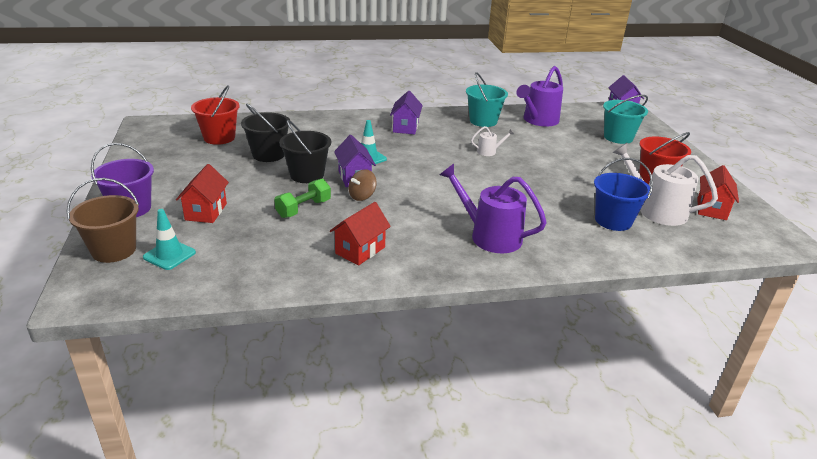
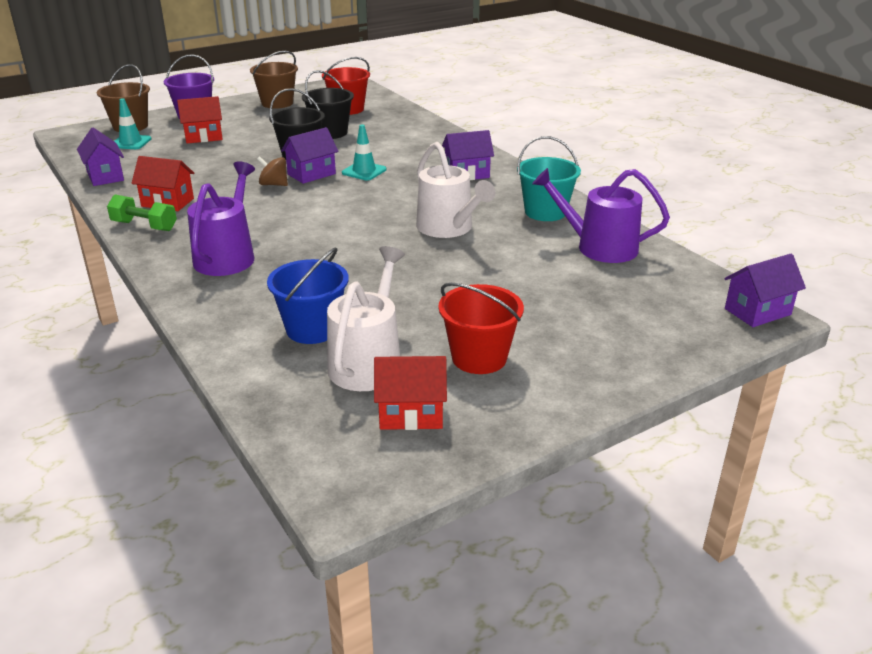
camera: 70 degrees right, 0 degrees up
green dumbbell [274,179,331,218] -> green dumbbell moved to [107,194,177,231]
white watering can [471,126,514,156] -> white watering can [416,142,495,238], size x2.11
turquoise bucket [603,95,648,144] -> none
none -> purple house [77,128,124,186]
none -> brown bucket [250,51,298,109]

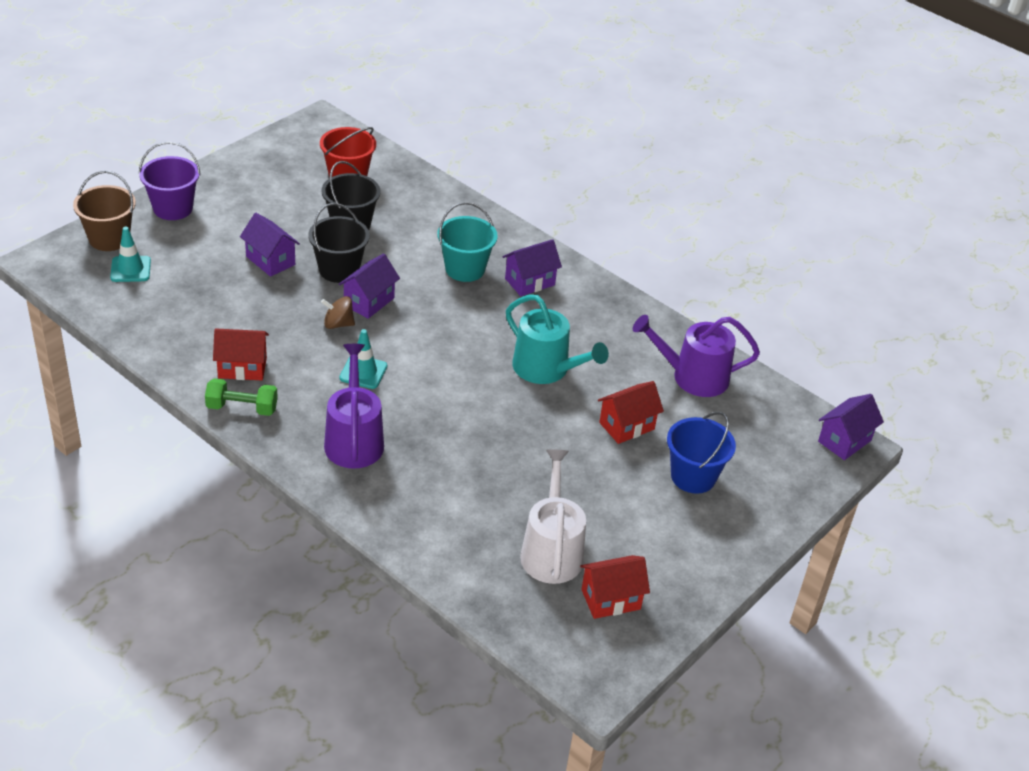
camera: 20 degrees left, 10 degrees up
purple house [77,128,124,186] -> purple house moved to [240,213,300,277]
red house [177,96,223,144] -> red house moved to [598,381,664,444]
brown bucket [250,51,298,109] -> none
blue bucket [267,247,349,344] -> blue bucket moved to [667,412,736,494]
turquoise traffic cone [342,124,386,180] -> turquoise traffic cone moved to [339,329,387,389]
white watering can [416,142,495,238] -> turquoise watering can [506,295,609,384]
red bucket [438,283,524,374] -> none
turquoise bucket [517,136,581,221] -> turquoise bucket moved to [437,202,498,282]

